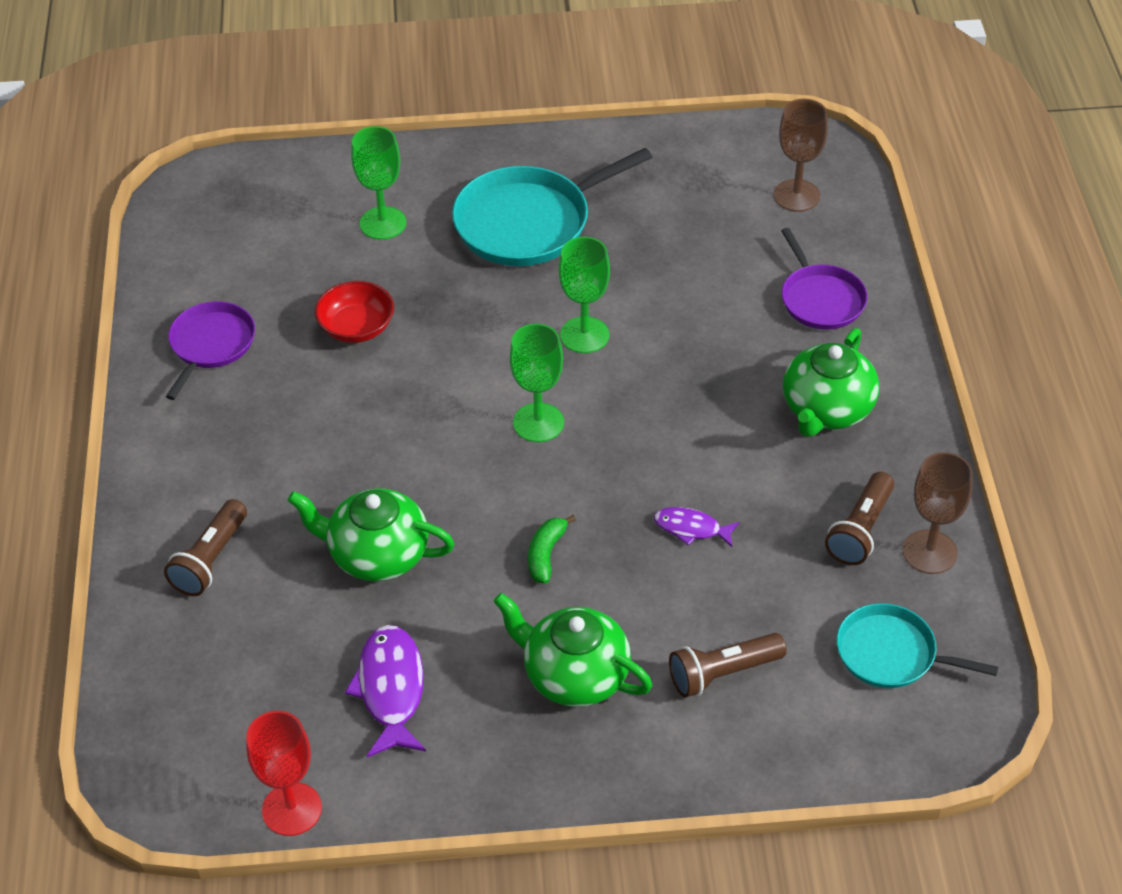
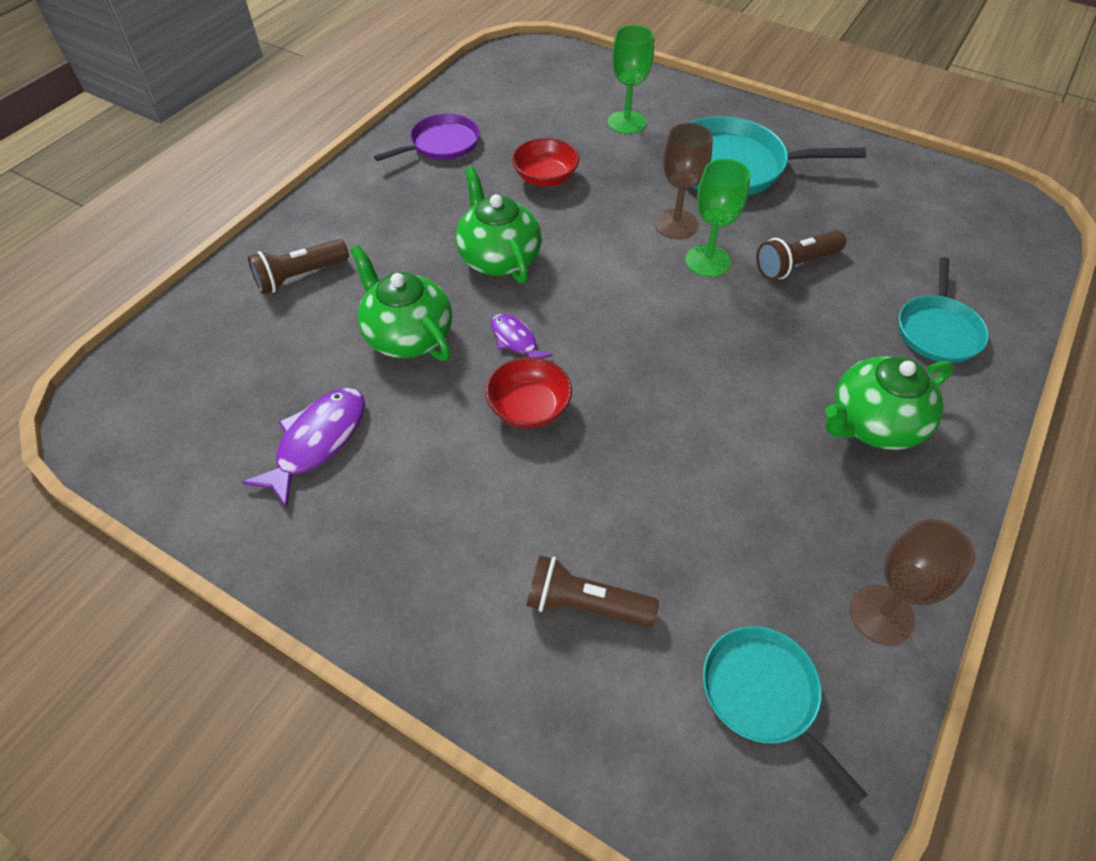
camera: 35 degrees right, 5 degrees up
red goblet [246,711,322,836] -> none
green teapot [493,593,652,707] -> green teapot moved to [456,167,542,283]
green goblet [510,324,564,442] -> none
green banana [528,515,576,584] -> red bowl [485,357,572,428]
purple fish [654,507,740,547] -> purple fish moved to [491,314,553,359]
brown goblet [774,98,828,212] -> brown goblet moved to [654,123,713,239]
purple pan [781,228,867,330] -> turquoise pan [899,257,989,363]
brown flashlight [825,472,894,565] -> brown flashlight moved to [756,230,846,280]

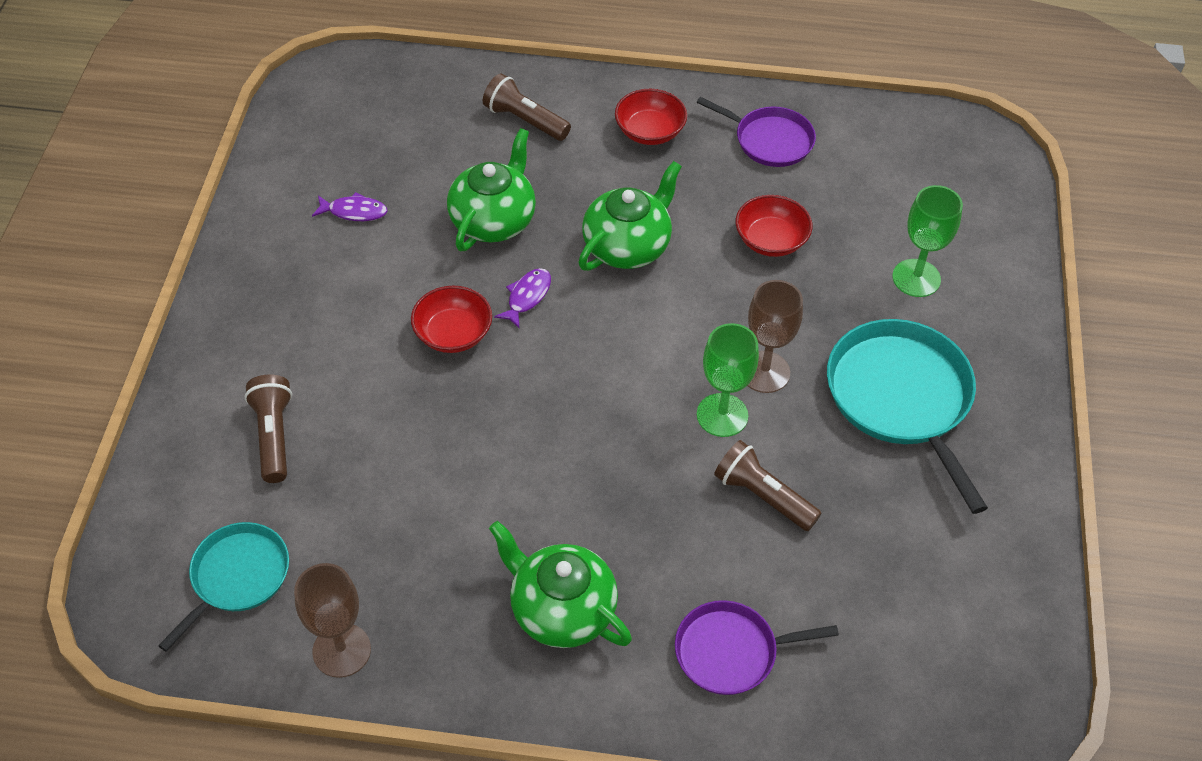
camera: 65 degrees right, 0 degrees up
purple fish [242,388,365,508] -> purple fish [312,192,387,221], size x0.59
turquoise pan [899,257,989,363] -> purple pan [675,600,839,695]
none -> red bowl [615,89,687,145]

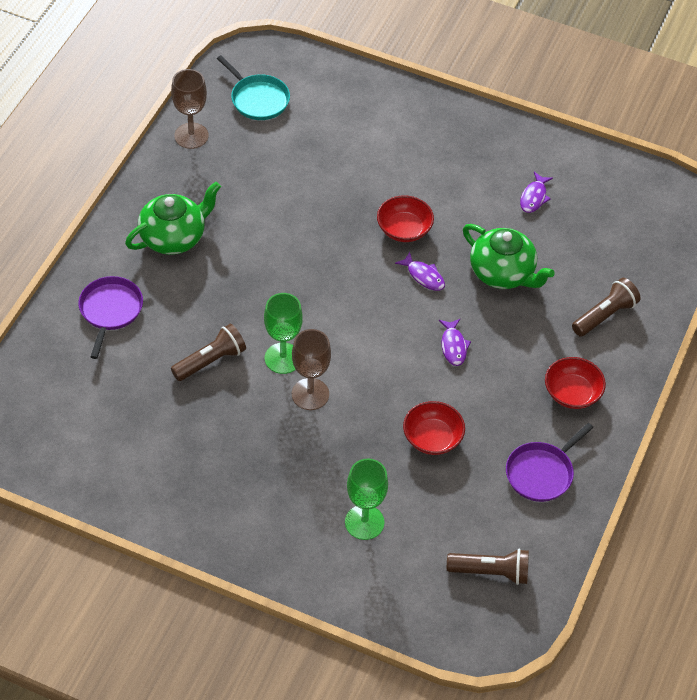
camera: 105 degrees right, 0 degrees up
brown flashlight [245,374,292,483] -> brown flashlight moved to [447,549,529,585]
green teapot [578,161,682,271] -> purple fish [439,319,471,366]
turquoise pan [827,319,988,514] -> none

